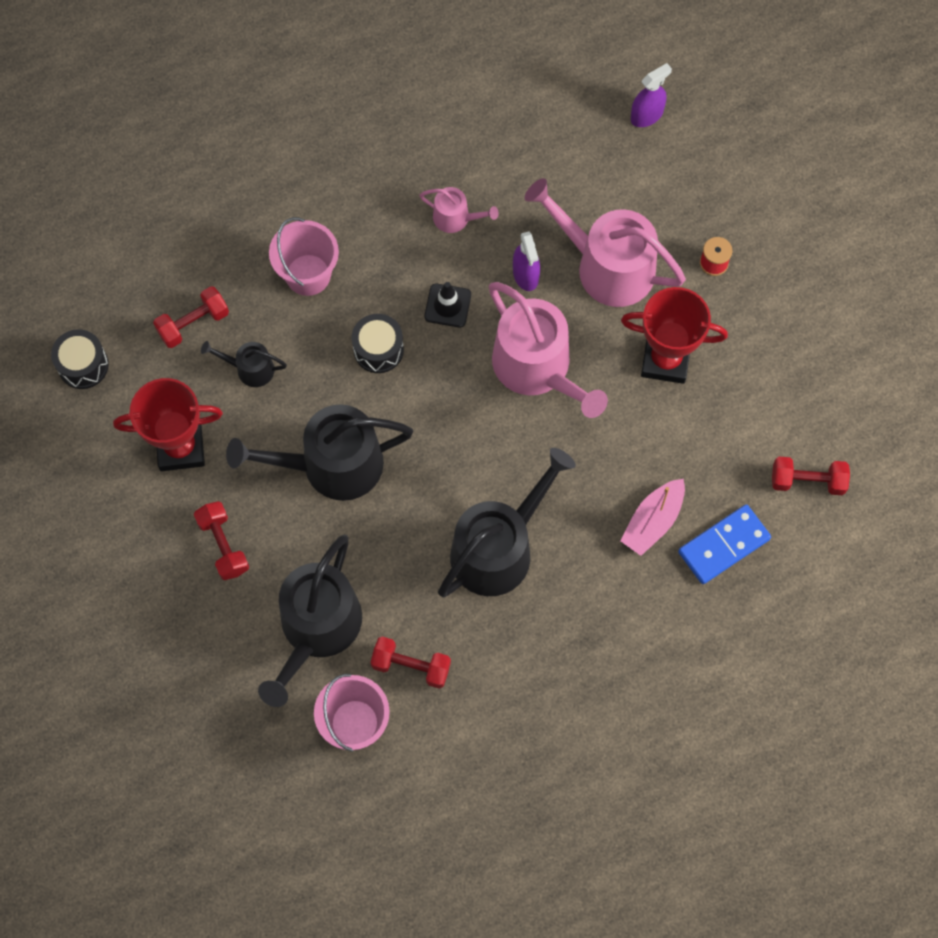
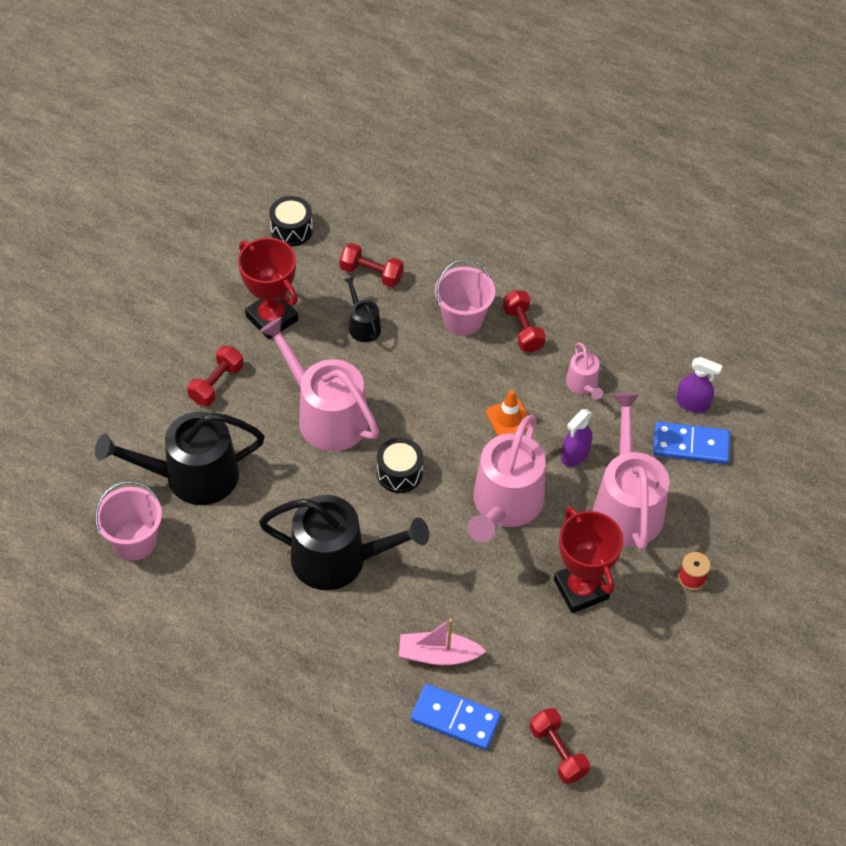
camera: 55 degrees right, 15 degrees down
black watering can [226,404,413,501] -> pink watering can [259,317,379,451]
black drum [352,314,404,373] -> black drum moved to [377,438,423,493]
red dumbbell [371,637,451,689] -> red dumbbell moved to [503,290,546,352]
black traffic cone [425,282,471,327] -> orange traffic cone [486,390,529,436]
purple spray bottle [631,63,672,127] -> purple spray bottle moved to [676,357,723,413]
none -> blue domino [653,421,730,464]

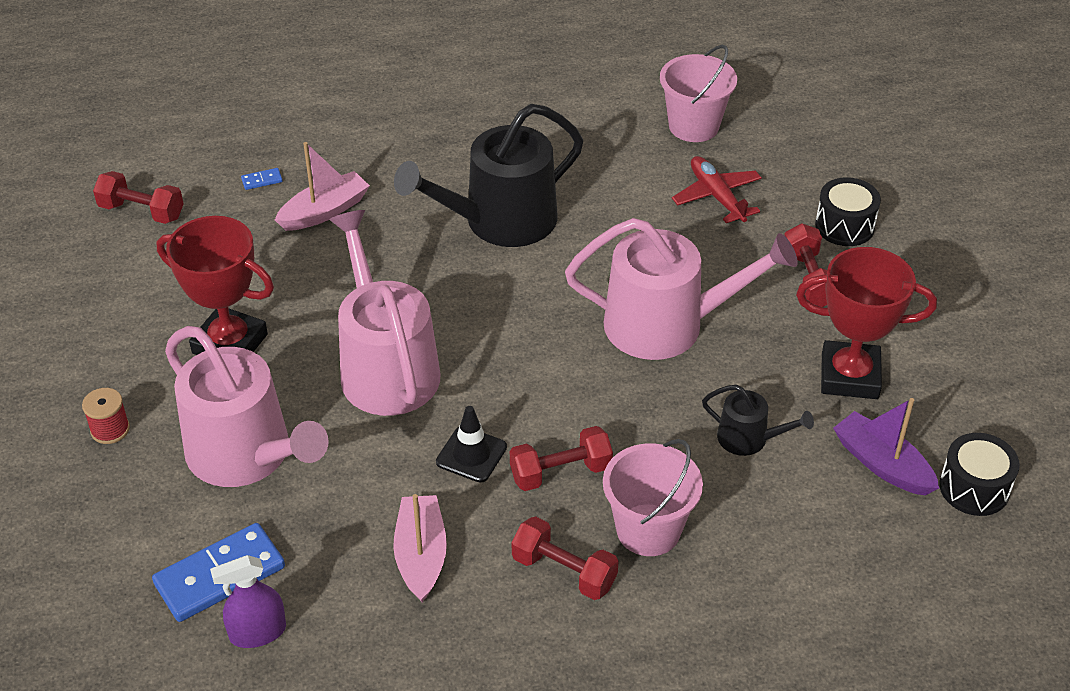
camera: 140 degrees right, 10 degrees down
black watering can [95,412,265,505] -> red plane [672,156,762,223]
red dumbbell [340,243,404,287] -> red dumbbell moved to [510,426,613,491]
black drum [377,438,423,493] -> black drum moved to [815,177,881,246]
blue domino [410,684,501,750] -> blue domino [241,168,283,190], size x0.41
orange traffic cone [486,390,529,436] -> black traffic cone [436,406,507,483]
purple spray bottle [561,409,592,467] -> none
pink watering can [566,342,603,399] -> pink boat [393,494,447,602]
none -> purple boat [833,398,939,496]

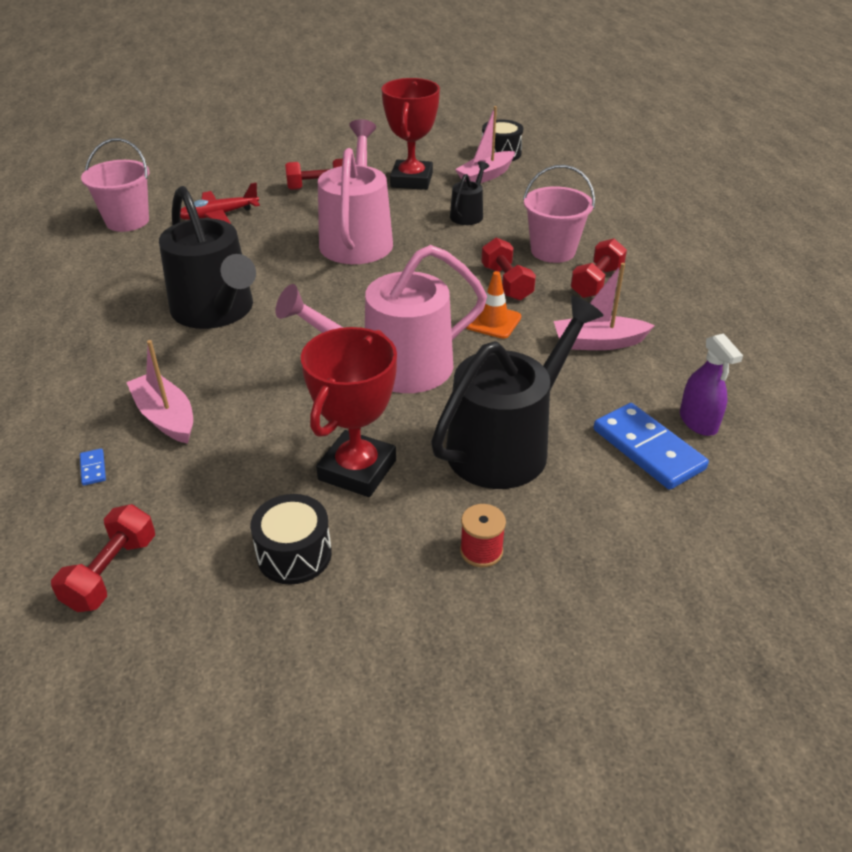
camera: 90 degrees left, 5 degrees down
pink watering can [165,326,329,487] -> black watering can [431,296,603,489]
black traffic cone [436,406,507,483] -> orange traffic cone [466,271,521,339]
black drum [815,177,881,246] -> black drum moved to [250,494,332,585]
purple boat [833,398,939,496] -> pink boat [455,106,515,183]

